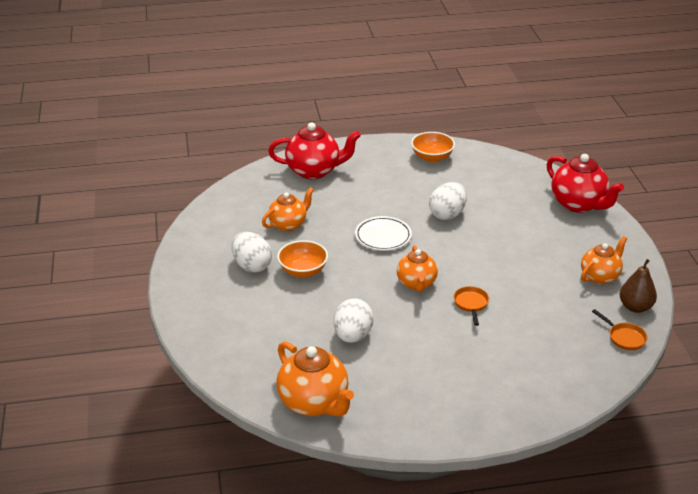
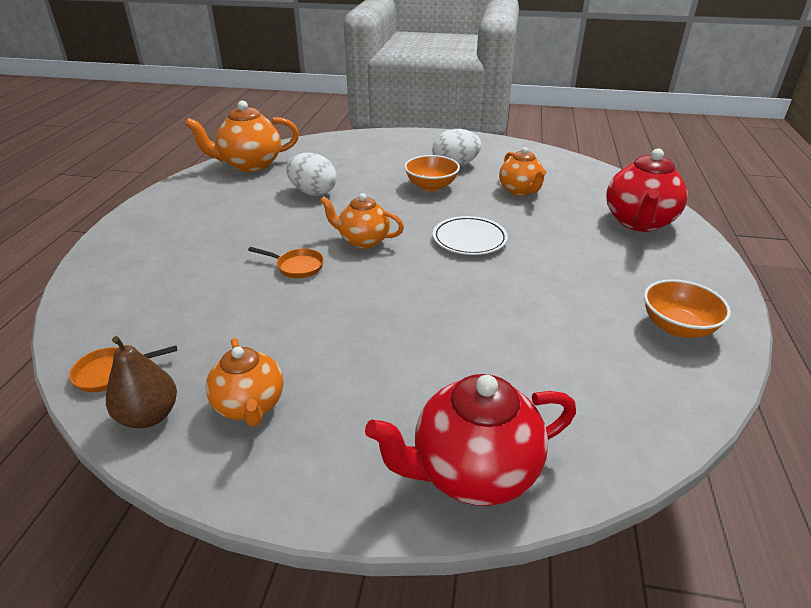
camera: 110 degrees right, 0 degrees up
white egg [429,182,467,220] -> none

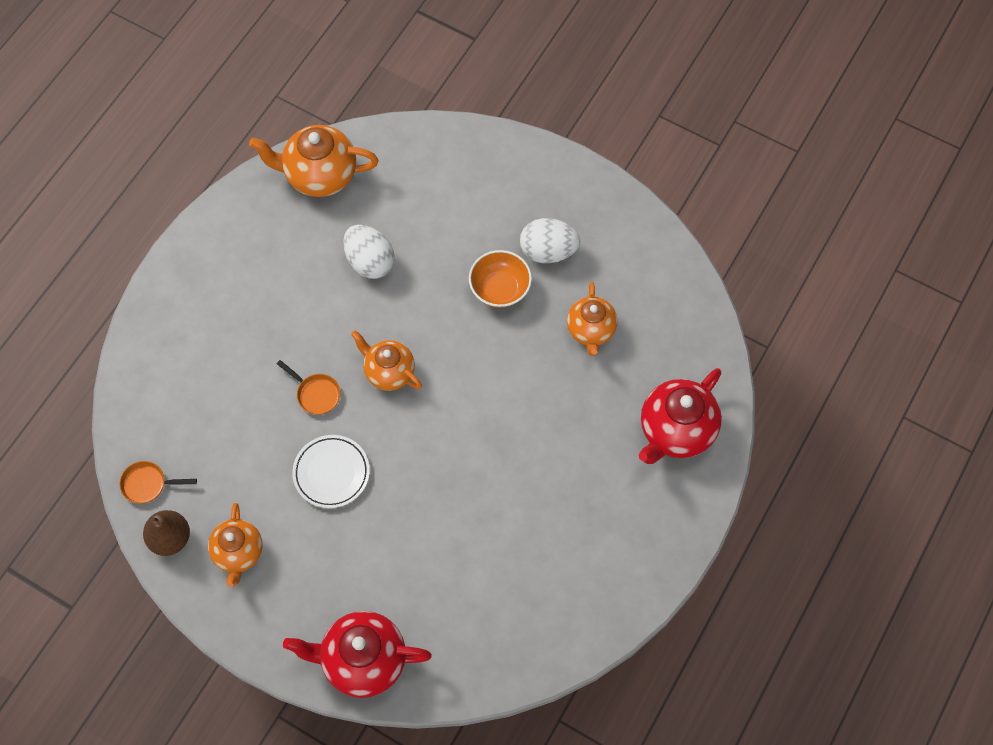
camera: 20 degrees right, 30 degrees up
white plate [433,216,508,255] -> white plate moved to [292,435,370,508]
orange bowl [644,279,731,338] -> none

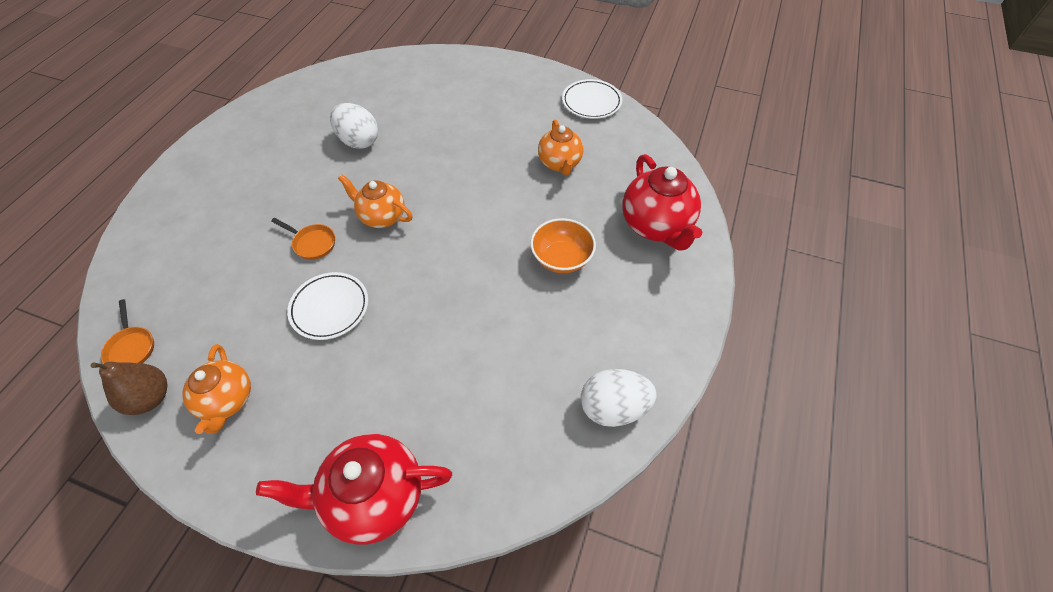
camera: 10 degrees left, 10 degrees down
orange pan [120,461,197,504] -> orange pan turned 105 degrees counterclockwise [101,299,154,364]
orange teapot [249,125,379,197] -> none
orange bowl [469,250,532,308] -> orange bowl moved to [530,218,596,273]
white egg [520,218,580,263] -> white egg moved to [581,369,657,427]
red teapot [639,368,722,464] -> red teapot turned 45 degrees counterclockwise [622,154,703,251]
none -> white plate [562,79,622,119]

